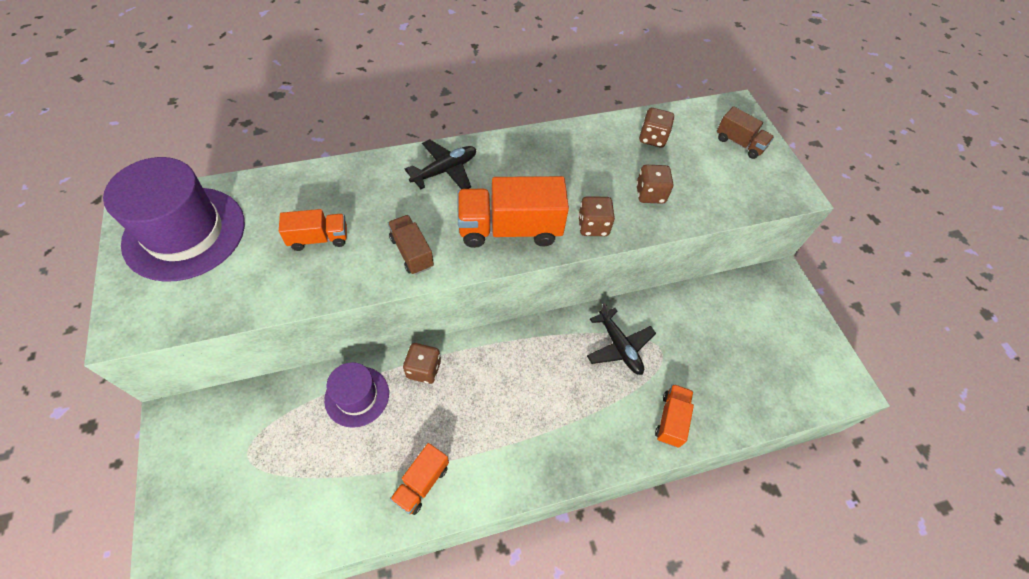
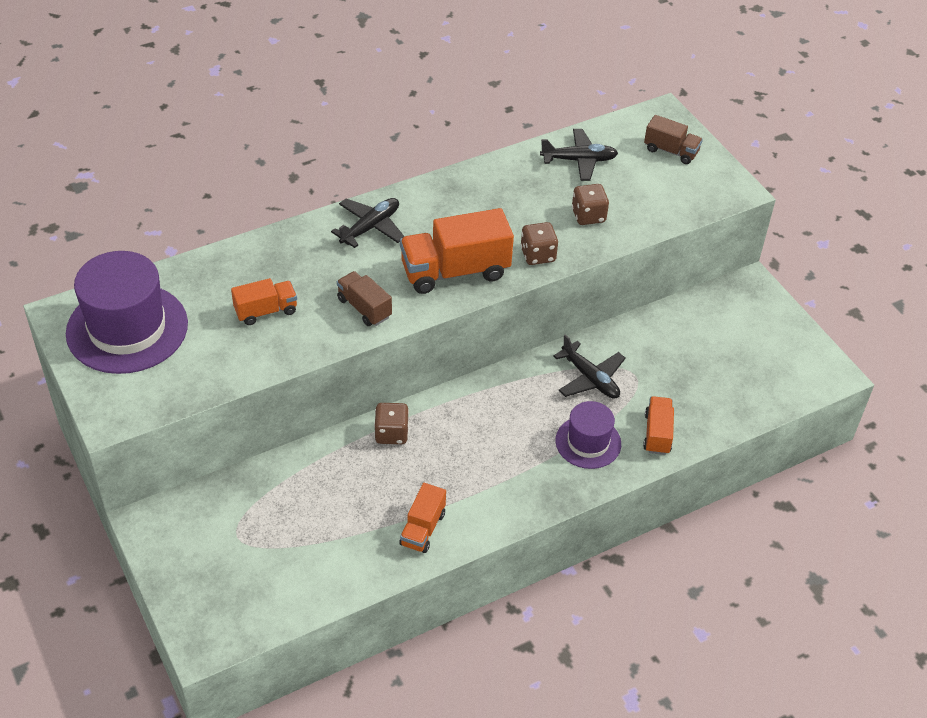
camera: 10 degrees left, 10 degrees down
purple hat [324,362,389,428] -> purple hat moved to [555,401,621,469]
brown dice [639,108,674,148] -> black plane [540,129,618,181]

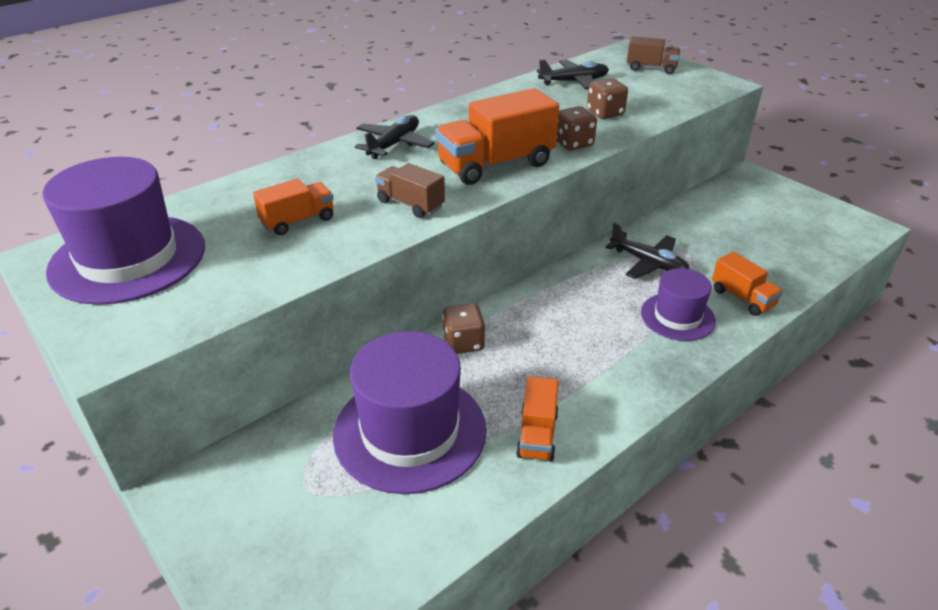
camera: 10 degrees left, 10 degrees down
orange truck [643,396,674,455] -> orange truck turned 150 degrees clockwise [712,252,783,316]
none -> purple hat [333,331,487,494]

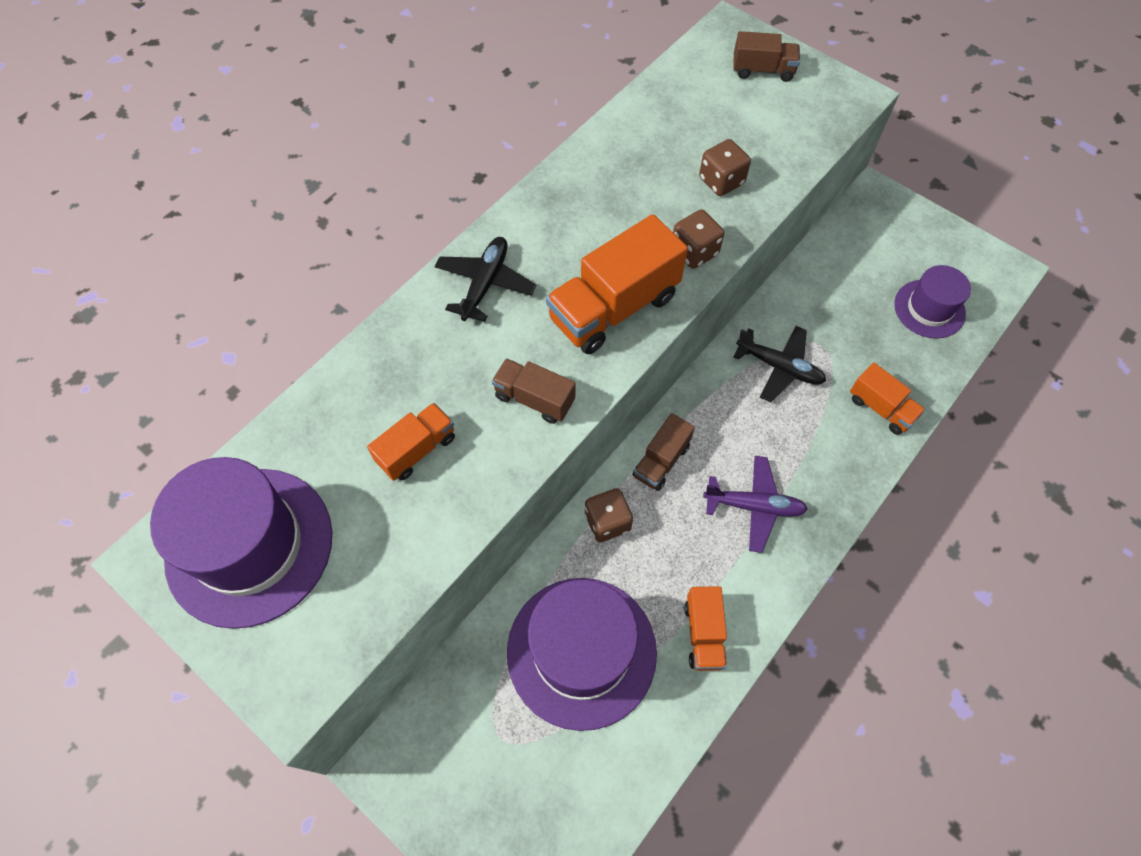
camera: 10 degrees left, 25 degrees up
black plane [537,59,609,89] -> none
purple hat [641,268,716,341] -> purple hat moved to [894,265,971,339]
none -> brown truck [633,413,695,491]
none -> purple plane [703,456,808,553]

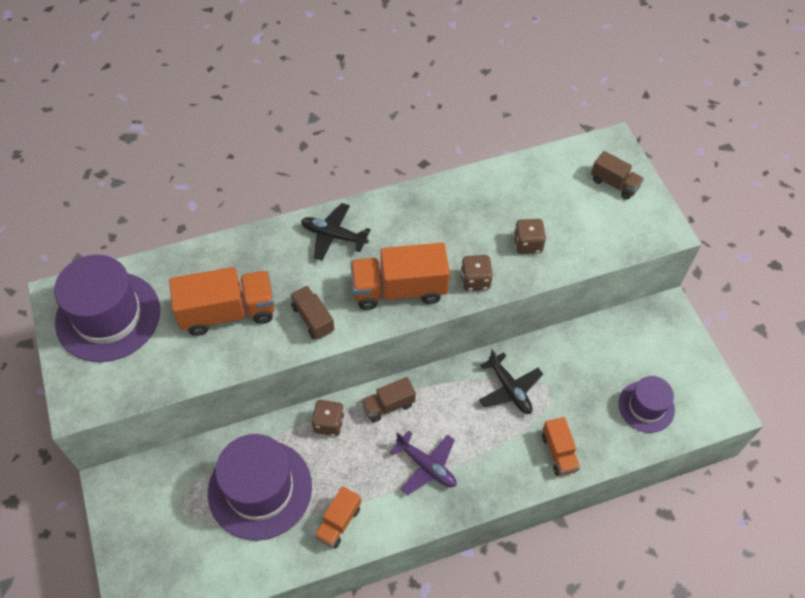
camera: 30 degrees right, 5 degrees down
orange truck [367,403,455,481] -> orange truck [169,267,275,336], size x1.79
black plane [435,237,536,322] -> black plane turned 120 degrees counterclockwise [301,203,371,261]

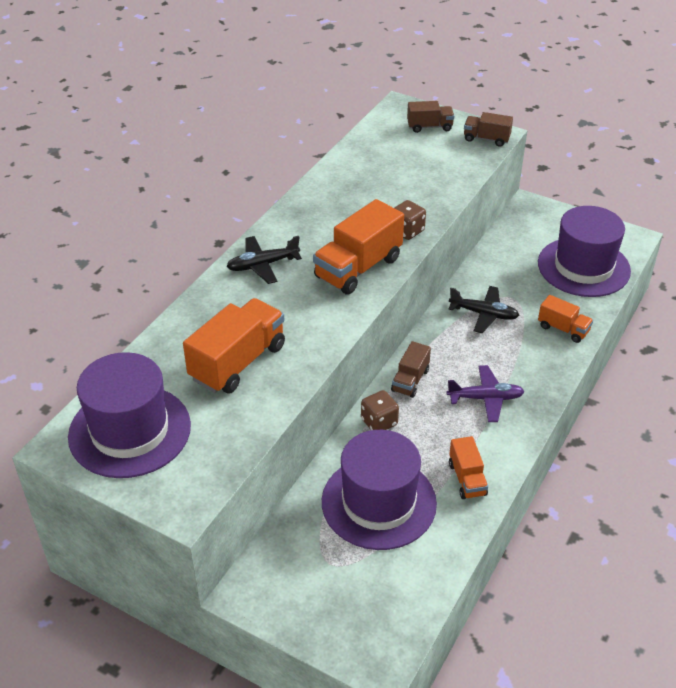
camera: 40 degrees left, 15 degrees down
brown truck [290,286,334,340] -> brown truck moved to [464,112,513,147]
brown dice [514,219,546,254] -> none
purple hat [618,376,675,433] -> purple hat [538,206,631,297], size x1.76

